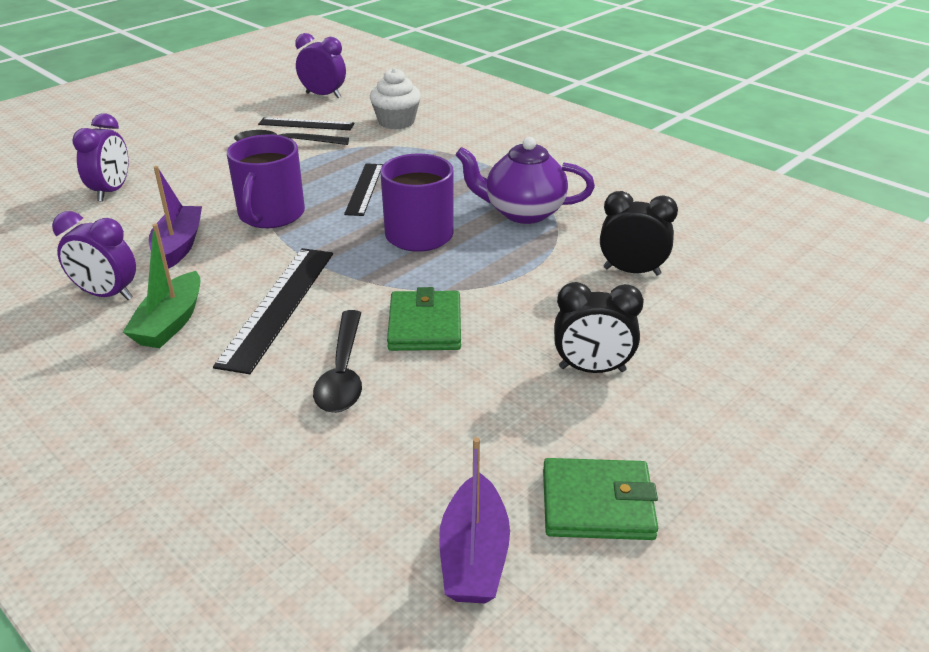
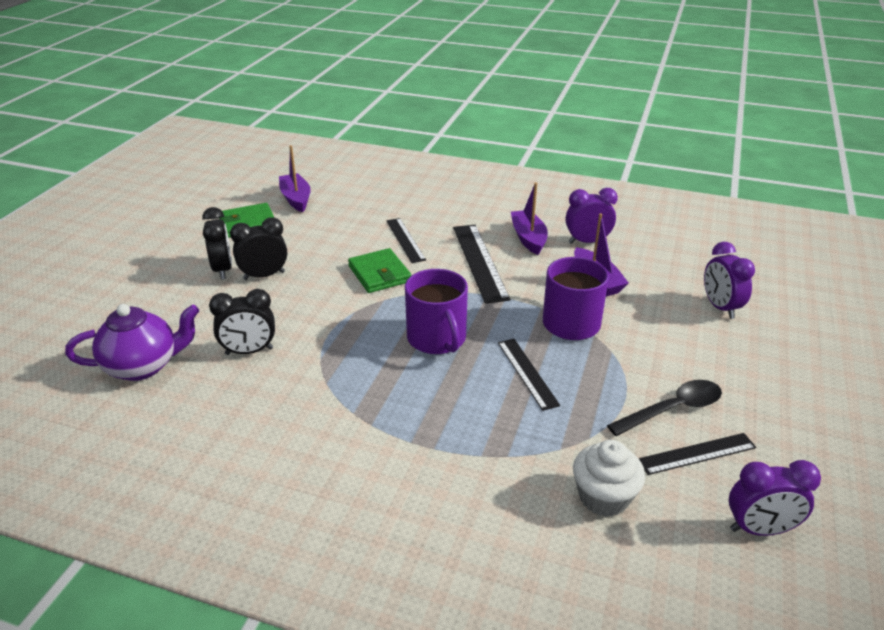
camera: 155 degrees right, 0 degrees up
green boat [123,224,200,348] -> purple boat [511,182,548,255]
black spoon [313,310,362,413] -> black ruler [386,218,426,263]
purple teapot [456,137,595,224] -> purple teapot moved to [65,304,199,381]
none -> black clock [202,207,232,279]

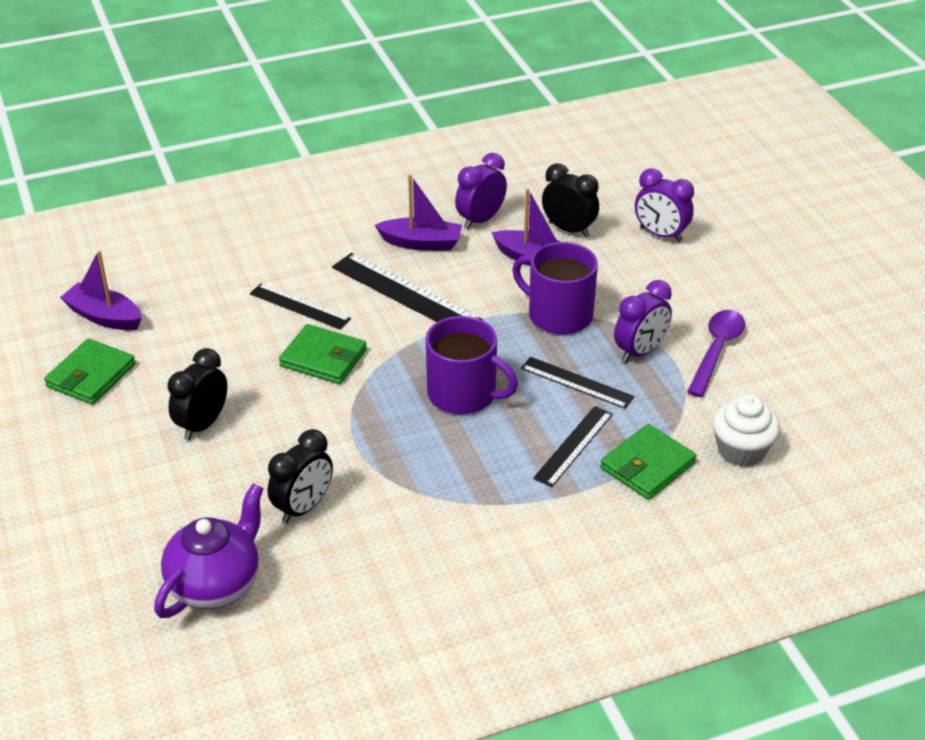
camera: 40 degrees left, 5 degrees up
black clock [202,207,232,279] -> black clock moved to [542,163,599,238]
purple boat [511,182,548,255] -> purple boat turned 150 degrees clockwise [375,175,462,251]
black spoon [607,380,722,436] -> purple spoon [687,310,745,397]
black ruler [638,433,756,475] -> black ruler moved to [533,406,613,487]
purple clock [729,460,821,536] -> purple clock moved to [614,280,672,363]
none -> green wallet [600,424,696,500]

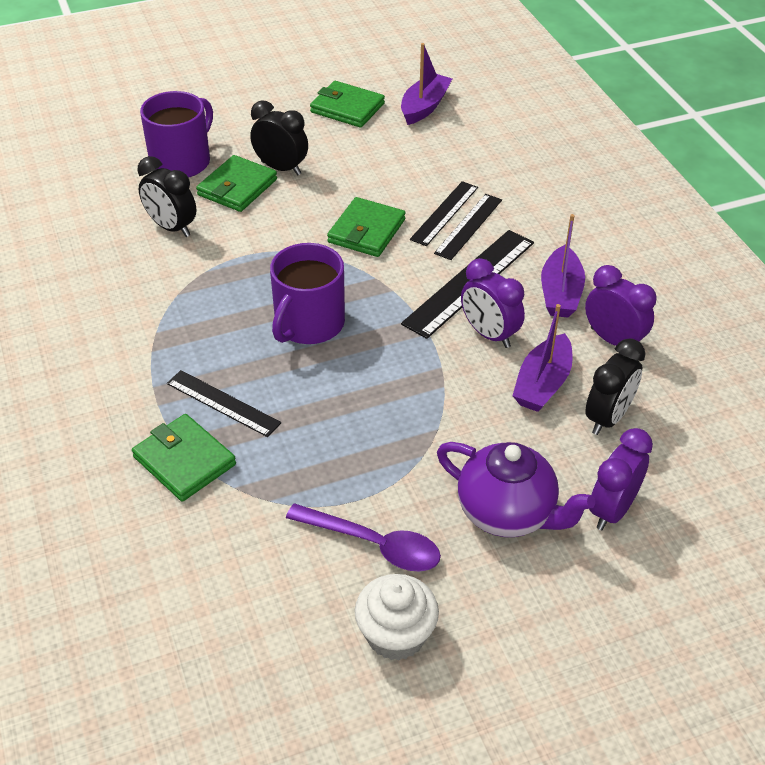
camera: 90 degrees right, 5 degrees up
purple teapot [154,484,264,618] -> purple teapot moved to [437,442,595,537]
purple mug [512,242,598,335] -> purple mug moved to [140,91,213,178]
black ruler [521,357,634,409] -> black ruler moved to [434,194,502,260]
purple clock [614,280,672,363] -> purple clock moved to [461,258,525,348]
white cupcake [713,394,780,467] -> white cupcake moved to [355,574,439,661]
none -> green wallet [196,155,277,212]

